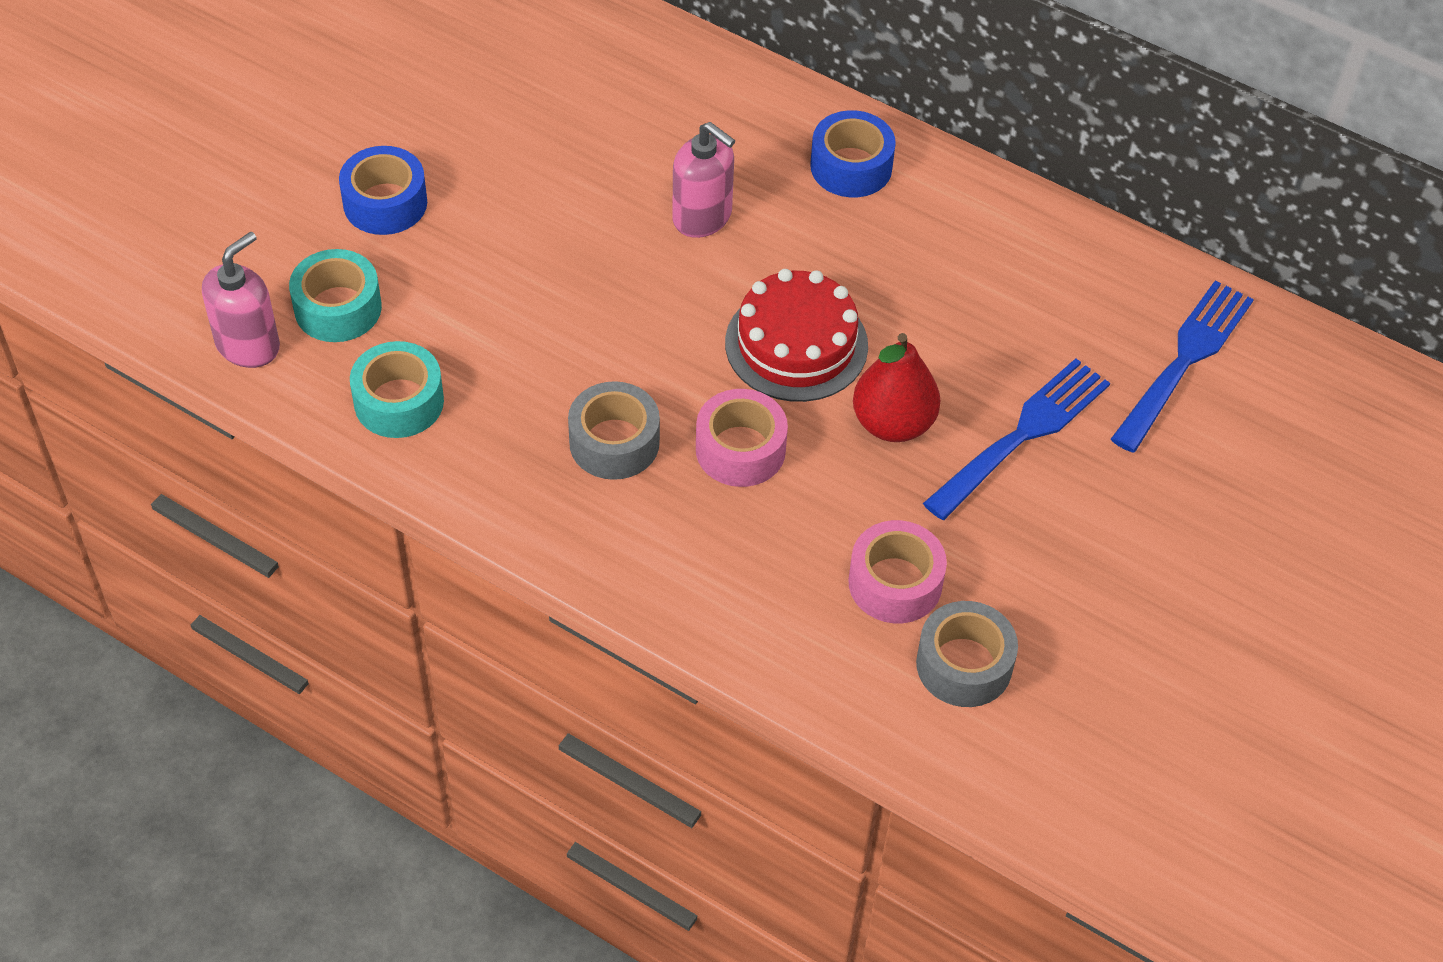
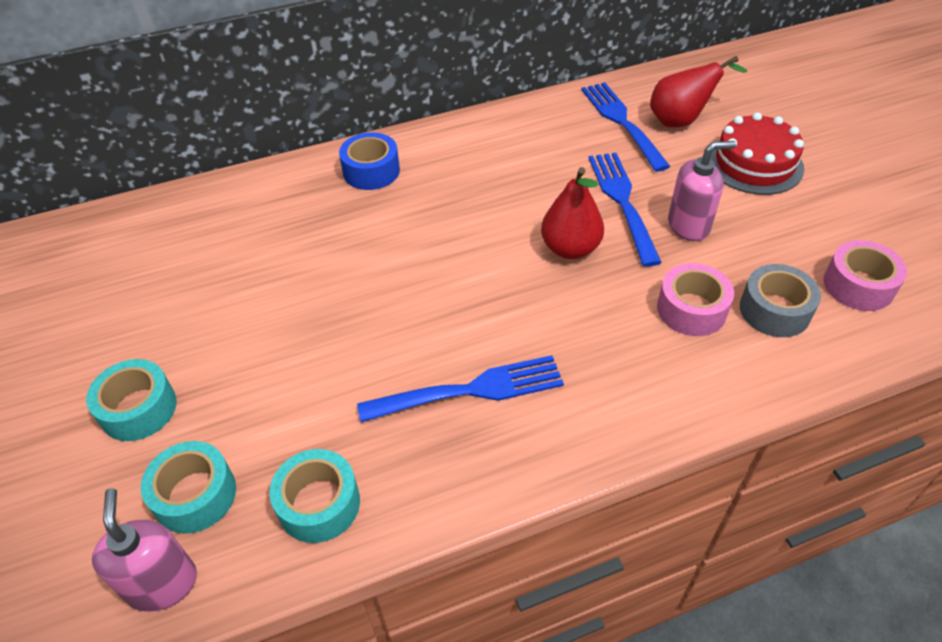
camera: 50 degrees left, 5 degrees down
blue tape [339,146,427,235] -> turquoise tape [86,359,177,441]
grey tape [568,381,660,480] -> blue fork [357,355,564,422]
pink soap dispenser [672,122,735,238] -> pink soap dispenser moved to [668,141,736,241]
pink tape [696,389,788,487] -> pink tape moved to [823,240,907,311]
red cake [725,269,868,402] -> red cake moved to [710,112,804,195]
none -> red pear [650,56,747,127]

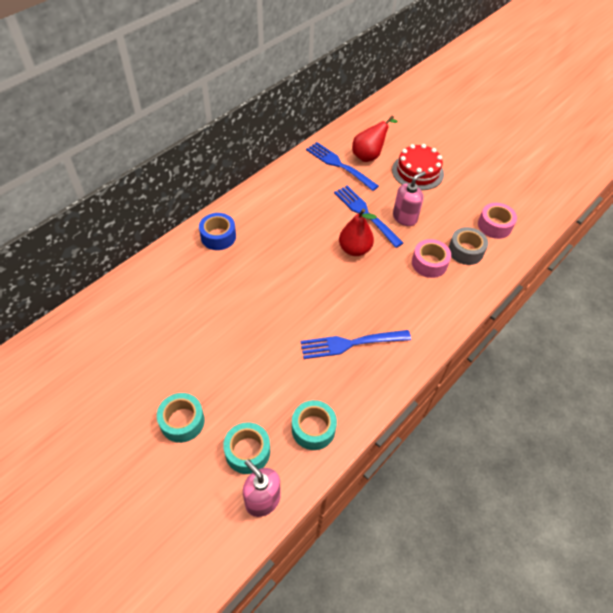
camera: 30 degrees left, 5 degrees up
blue fork [357,355,564,422] -> blue fork turned 150 degrees counterclockwise [300,330,411,359]

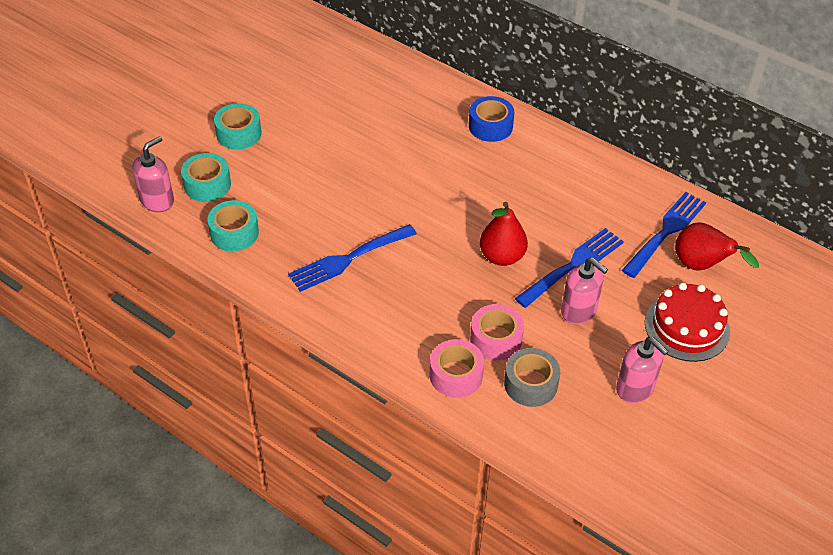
camera: 85 degrees right, 5 degrees down
blue fork [300,330,411,359] -> blue fork turned 105 degrees counterclockwise [288,224,417,292]
pink tape [478,203,517,239] -> pink tape moved to [430,339,484,398]
none -> pink soap dispenser [616,337,669,403]

